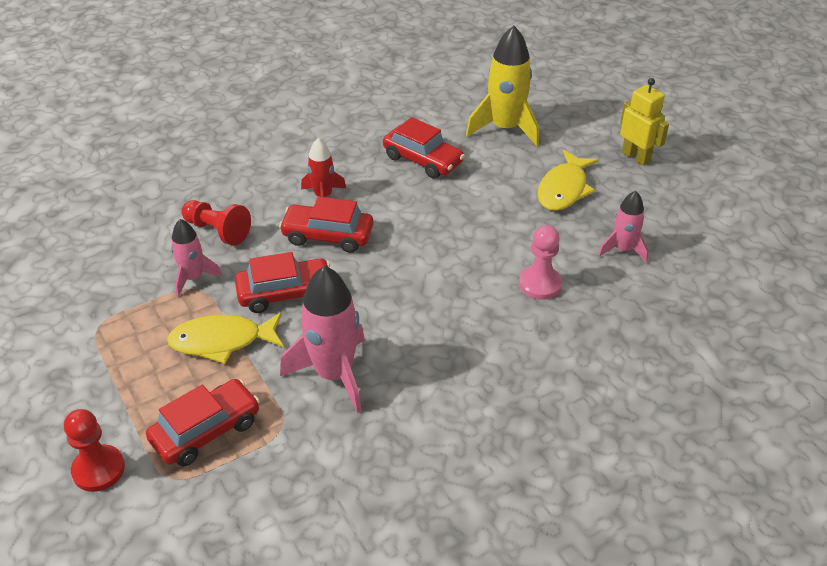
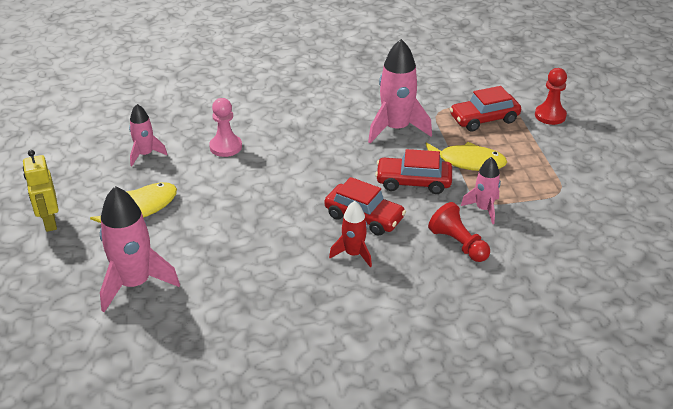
camera: 160 degrees left, 5 degrees down
red car [383,117,465,179] -> none
yellow rocket [466,25,539,146] -> pink rocket [100,186,180,312]

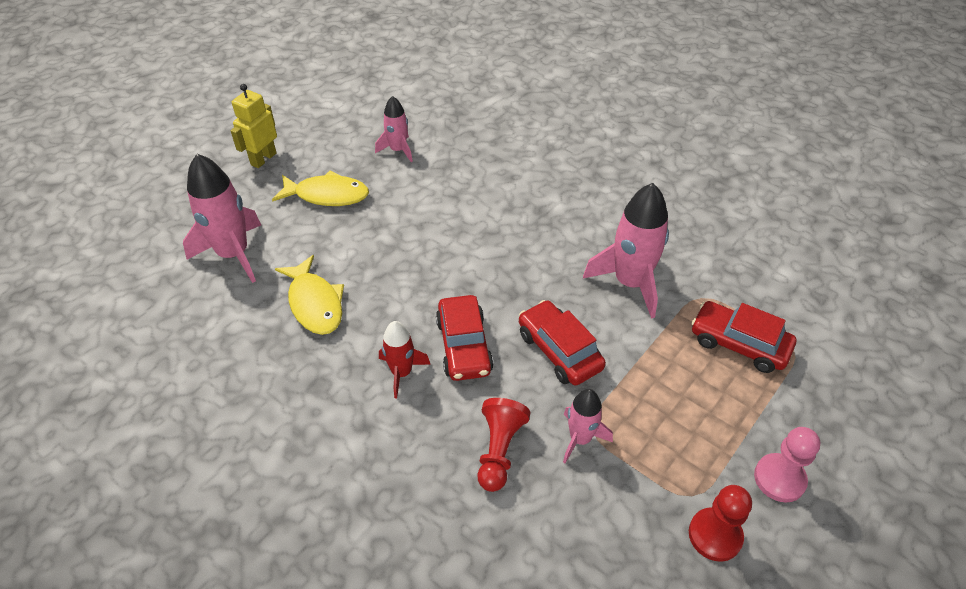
camera: 50 degrees right, 10 degrees up
pink pawn [209,98,242,157] -> pink pawn moved to [754,427,820,502]
yellow fish [426,142,507,171] -> yellow fish moved to [275,255,344,335]
red pawn [535,68,567,125] -> red pawn moved to [689,485,752,562]

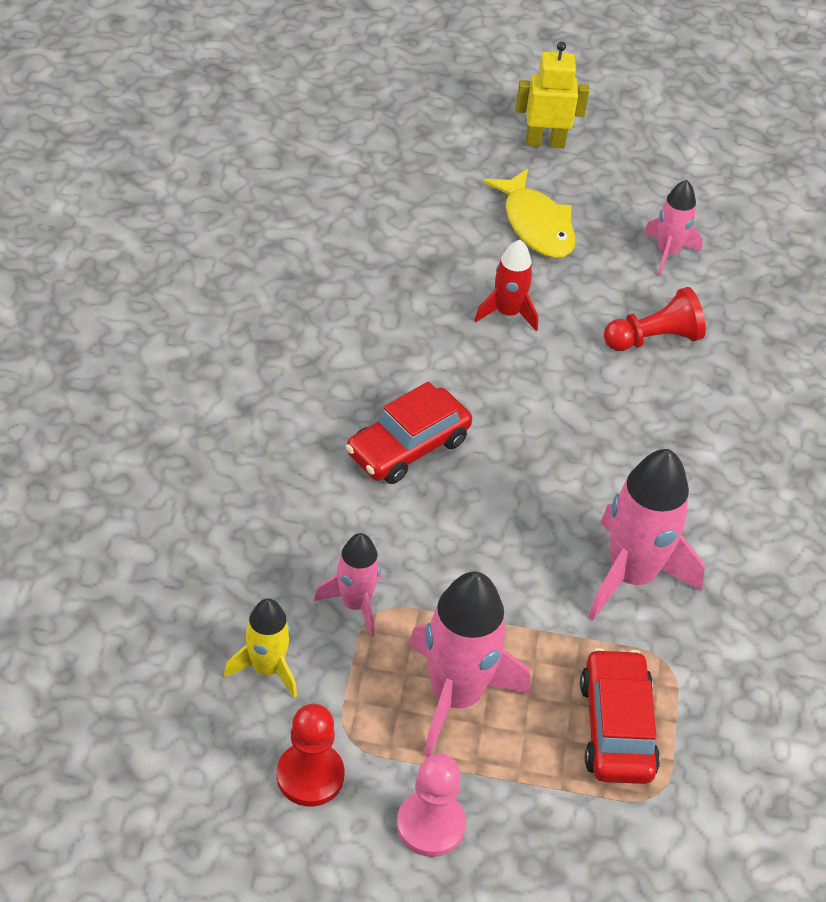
camera: 55 degrees right, 0 degrees up
pink rocket [183,154,261,283] -> pink rocket moved to [408,571,530,757]
yellow fish [275,255,344,335] -> none
red rocket [379,321,431,398] -> red rocket moved to [474,240,538,331]
red pawn [477,398,530,492] -> red pawn moved to [604,287,706,351]
red car [519,300,606,385] -> none
none -> yellow rocket [224,598,297,698]

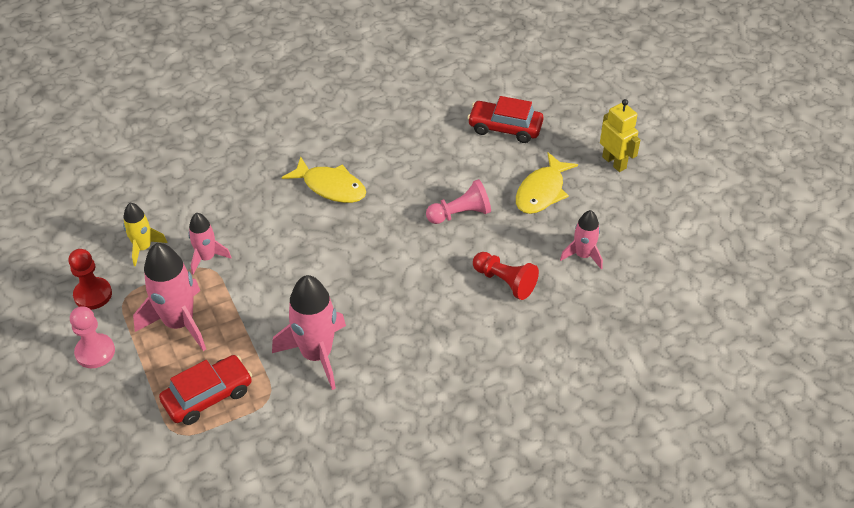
camera: 60 degrees right, 0 degrees up
red car [346,381,472,484] -> red car moved to [467,96,544,143]
red rocket [474,240,538,331] -> pink pawn [426,179,491,224]
none -> yellow fish [282,156,366,203]

